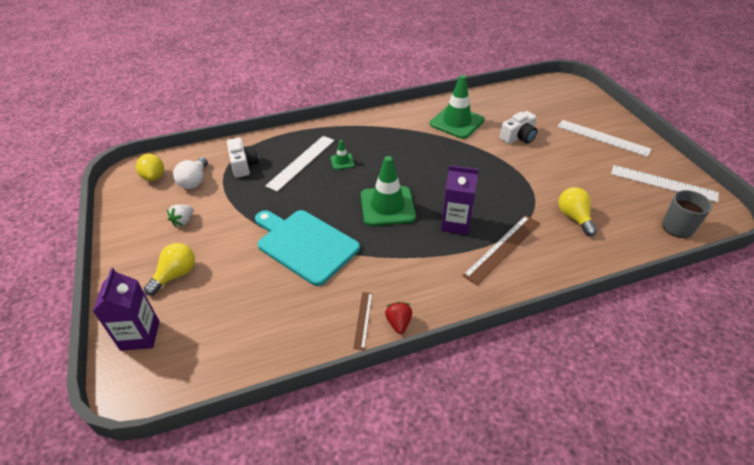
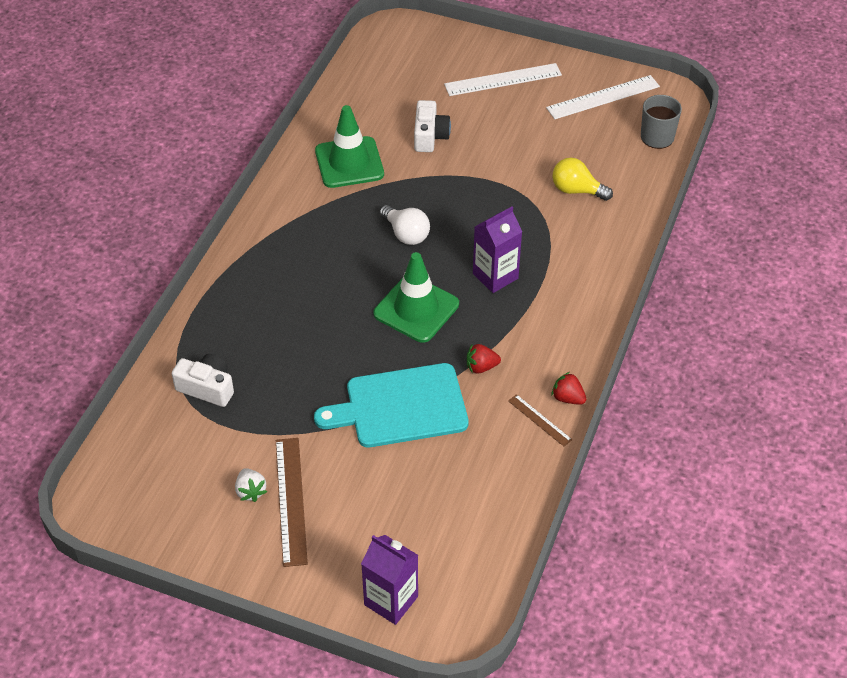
camera: 50 degrees left, 5 degrees up
yellow lemon [136,154,164,181] -> none
yellow light bulb [144,243,195,296] -> none
white light bulb [173,157,208,189] -> white light bulb moved to [379,205,430,245]
white ruler [265,136,335,192] -> none
green traffic cone [330,140,355,170] -> none
brown ruler [462,215,540,286] -> brown ruler moved to [276,438,308,567]
none -> red strawberry [467,344,501,374]

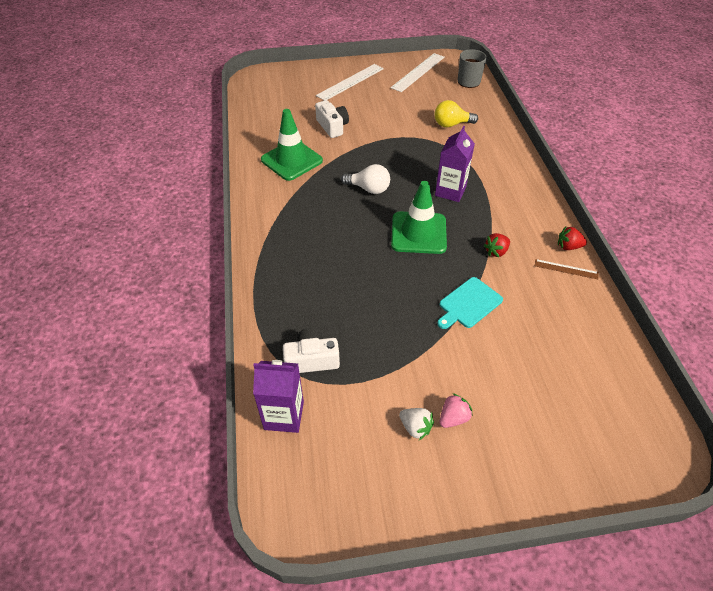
camera: 30 degrees left, 0 degrees up
brown ruler [276,438,308,567] -> pink strawberry [440,393,473,428]
turquoise cutting board [314,363,469,447] -> turquoise cutting board [437,277,503,329], size x0.58
purple carton [361,535,418,625] -> purple carton moved to [253,360,304,433]

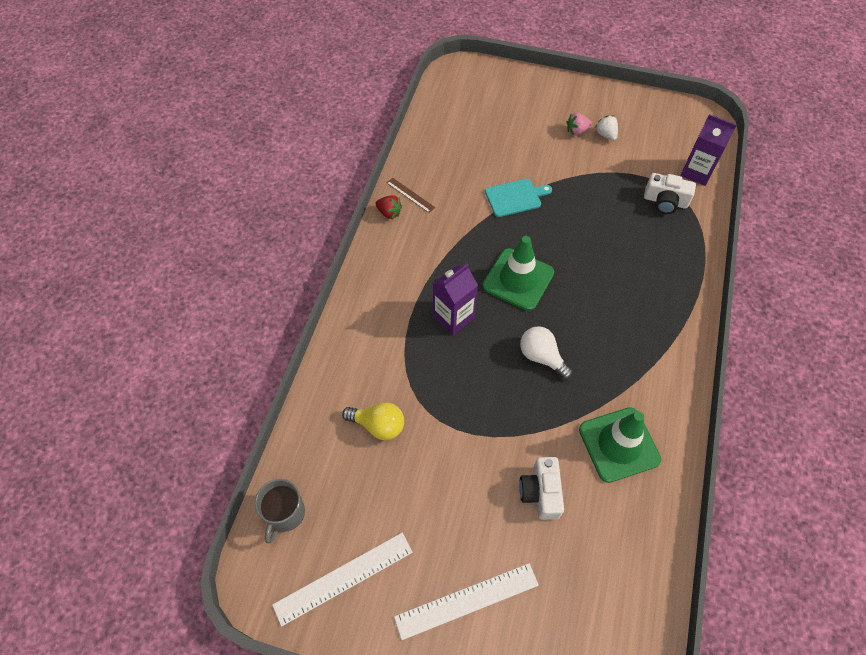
camera: 155 degrees left, 10 degrees up
red strawberry [484,233,510,257] -> none

